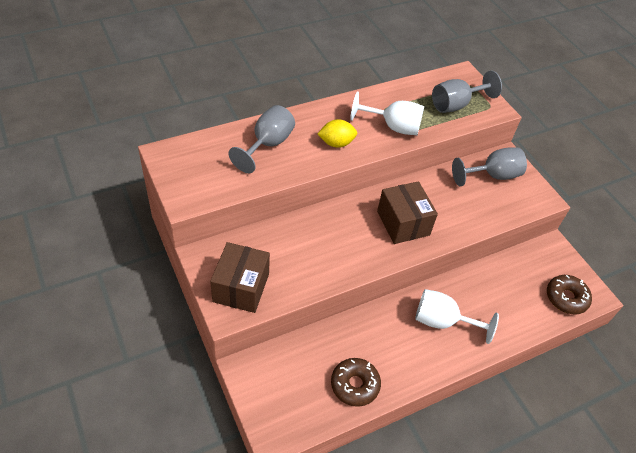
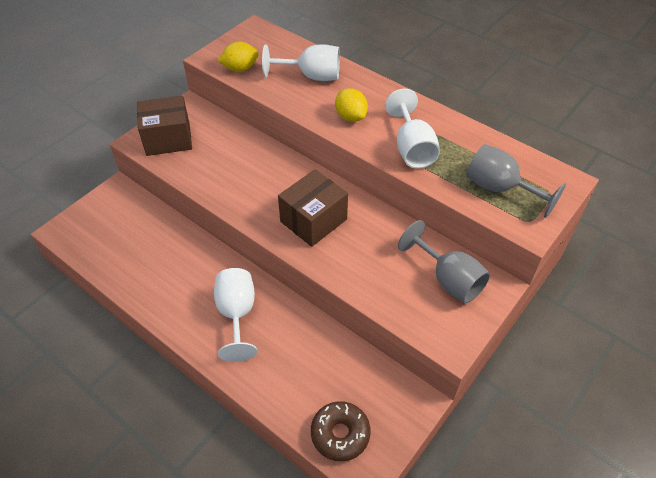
camera: 70 degrees right, 0 degrees up
grey goblet [229,105,295,173] -> white goblet [262,44,340,81]
brown donut [331,358,381,407] -> none
none -> yellow lemon [218,42,259,72]

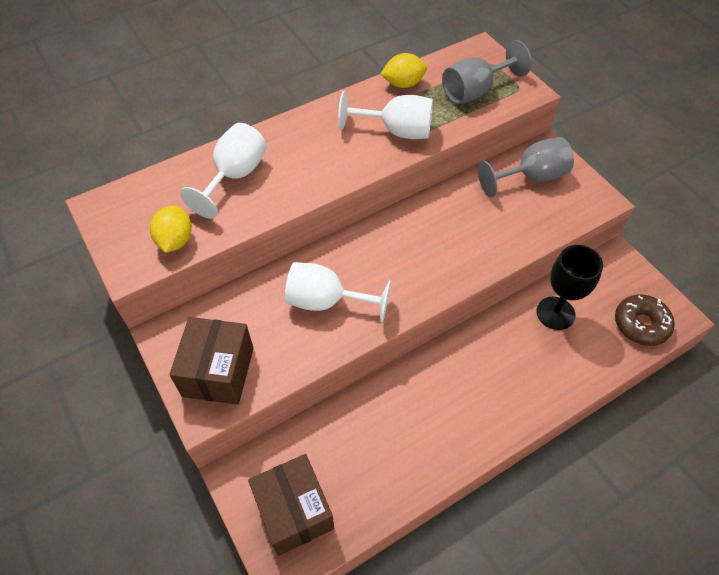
camera: 70 degrees left, 5 degrees up
white goblet [214,268,257,362] -> white goblet moved to [285,262,391,323]
brown box [278,169,348,247] -> brown box moved to [248,454,334,556]
yellow lemon [335,88,368,122] -> yellow lemon moved to [381,53,427,88]
none -> black goblet [537,245,603,330]

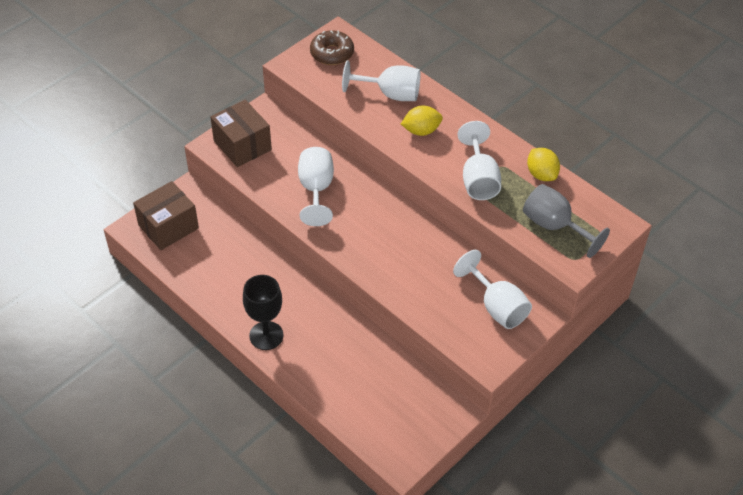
camera: 75 degrees right, 5 degrees down
yellow lemon [150,205,192,253] -> yellow lemon moved to [401,105,443,136]
brown box [169,317,254,405] -> brown box turned 60 degrees clockwise [210,100,272,167]
grey goblet [478,137,574,197] -> white goblet [453,250,532,329]
black goblet [537,245,603,330] -> black goblet moved to [243,275,284,350]
brown donut [615,294,675,346] -> brown donut moved to [310,30,354,65]

